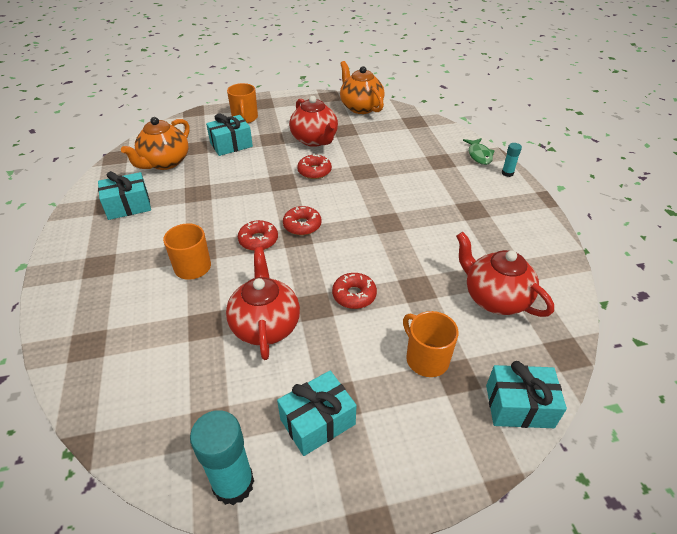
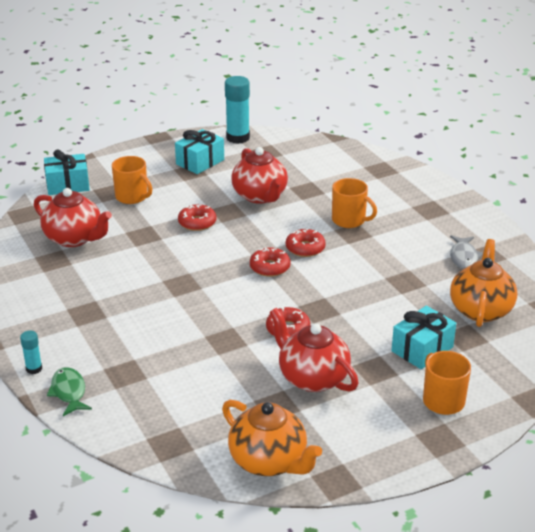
camera: 165 degrees right, 10 degrees down
turquoise gift [98,171,151,220] -> grey fish [450,235,483,269]

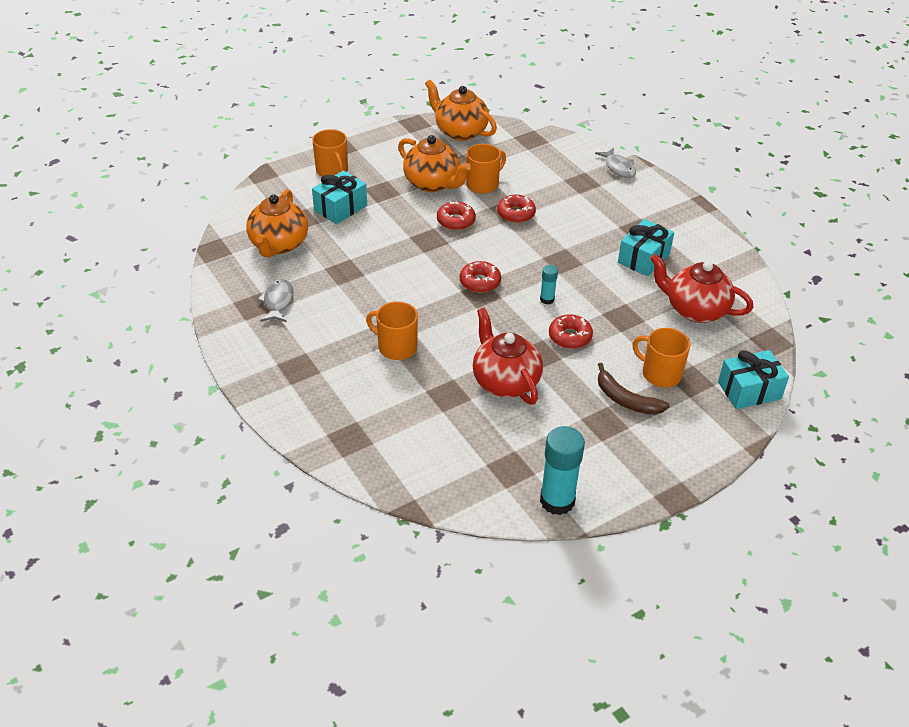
camera: 175 degrees right, 10 degrees up
turquoise glue stick [20,331,42,374] -> turquoise glue stick moved to [540,265,558,304]
green fish [47,367,92,416] -> grey fish [595,148,636,178]
turquoise gift [175,129,224,174] -> turquoise gift moved to [618,219,674,276]
red teapot [269,308,359,392] -> orange teapot [398,135,471,192]
red donut [286,229,326,257] -> red donut moved to [497,194,536,223]
none -> orange mug [466,144,506,194]
none -> brown banana [598,363,670,415]

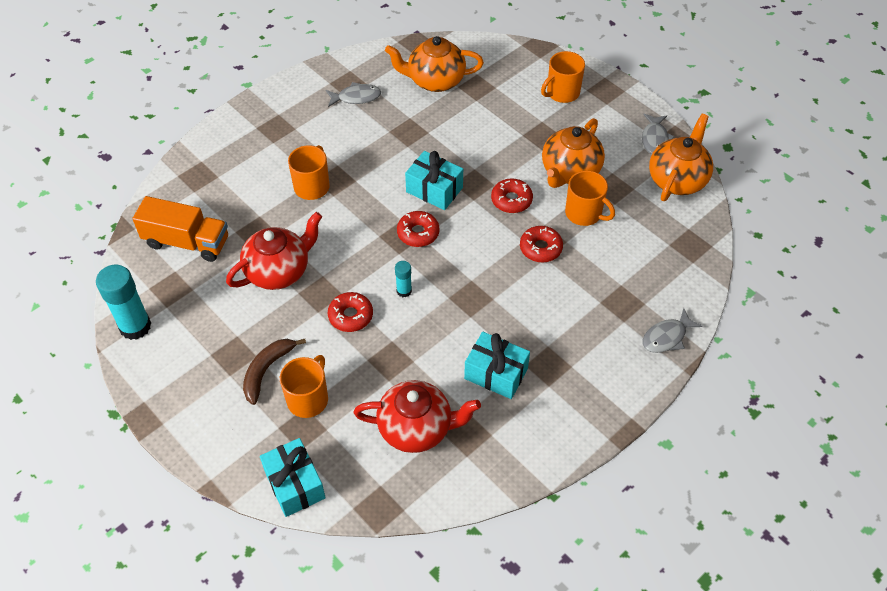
camera: 80 degrees right, 10 degrees up
turquoise gift [312,170,367,224] -> turquoise gift moved to [405,151,463,210]
red teapot [650,254,753,323] -> red teapot turned 75 degrees clockwise [353,380,481,453]
none -> orange truck [132,196,228,262]
none -> grey fish [642,113,675,154]

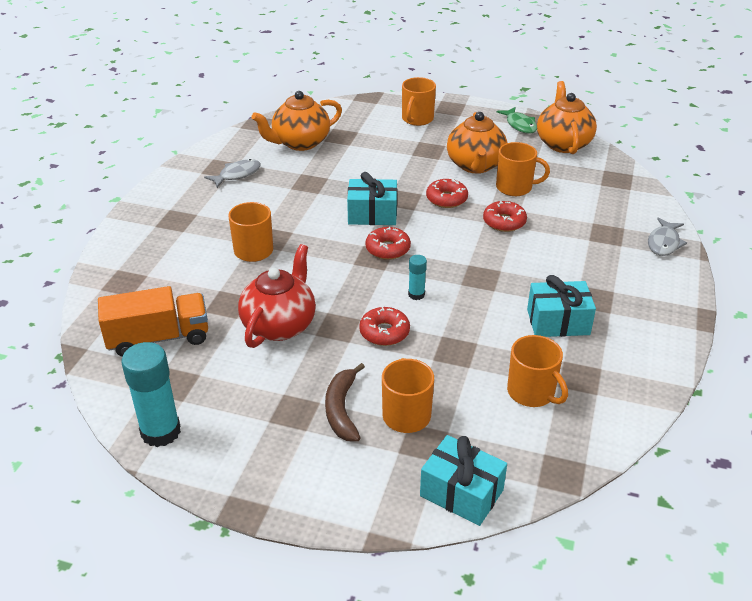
camera: 30 degrees left, 15 degrees down
red teapot [353,380,481,453] -> orange mug [507,335,568,407]
grey fish [642,113,675,154] -> green fish [496,107,537,134]

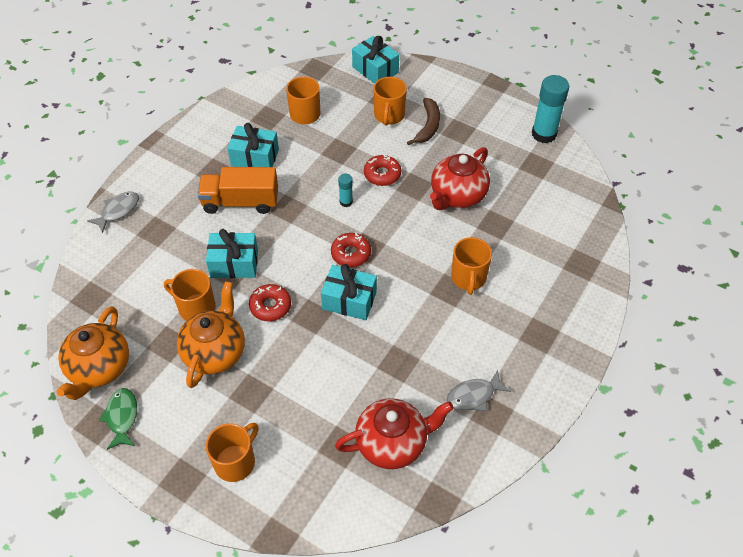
camera: 165 degrees left, 15 degrees up
orange truck [98,286,208,357] -> orange truck moved to [198,167,278,214]
orange teapot [251,91,342,151] -> red teapot [335,398,454,469]
red donut [483,201,527,232] -> turquoise gift [206,229,258,278]

